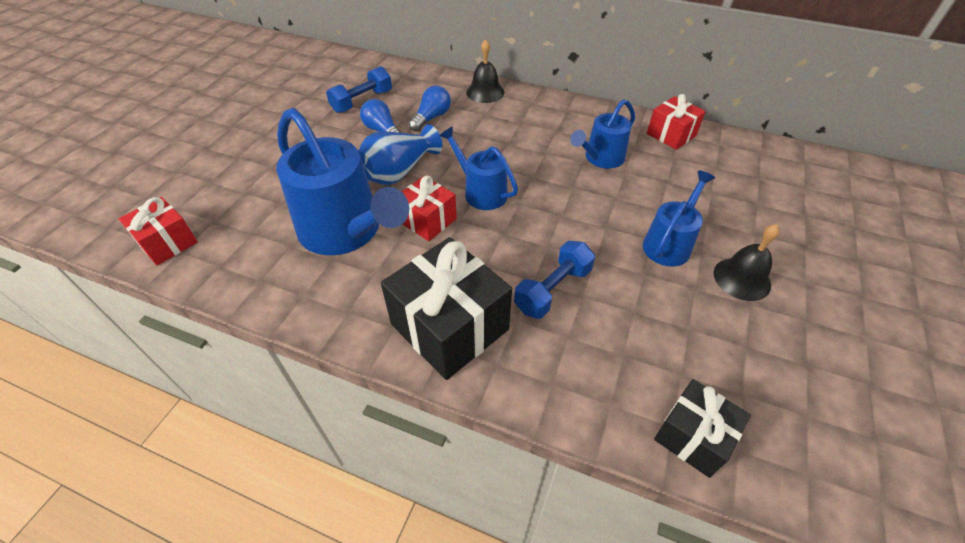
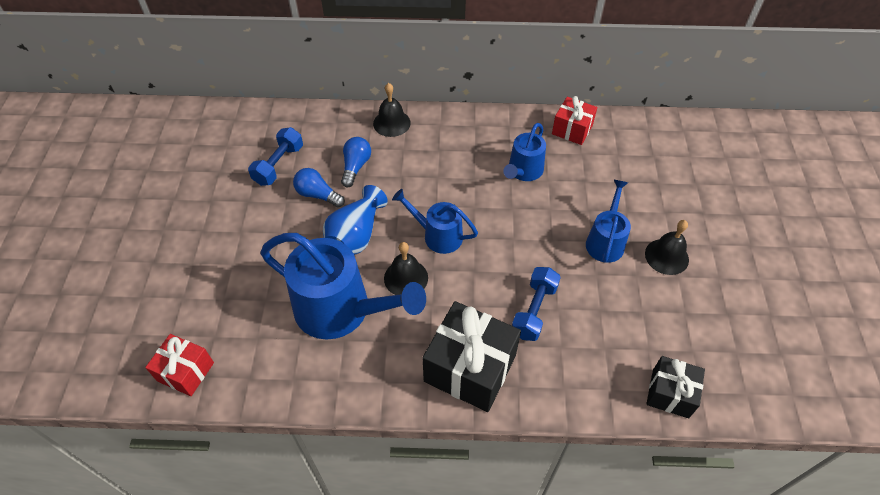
camera: 20 degrees left, 5 degrees up
red gift [402,176,457,241] -> black bell [384,242,428,295]

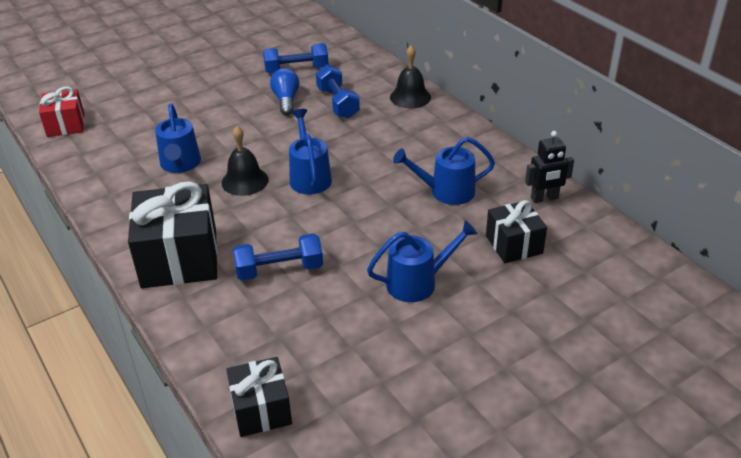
camera: 55 degrees right, 15 degrees down
blue watering can [260,233,426,340] -> blue watering can [155,103,201,173], size x0.55
blue vase [323,185,388,255] -> none
blue light bulb [341,137,371,188] -> blue dumbbell [316,65,360,119]
red gift [552,96,597,145] -> black robot [525,131,574,203]
black bell [645,220,689,275] -> none
none -> black gift [486,200,547,263]

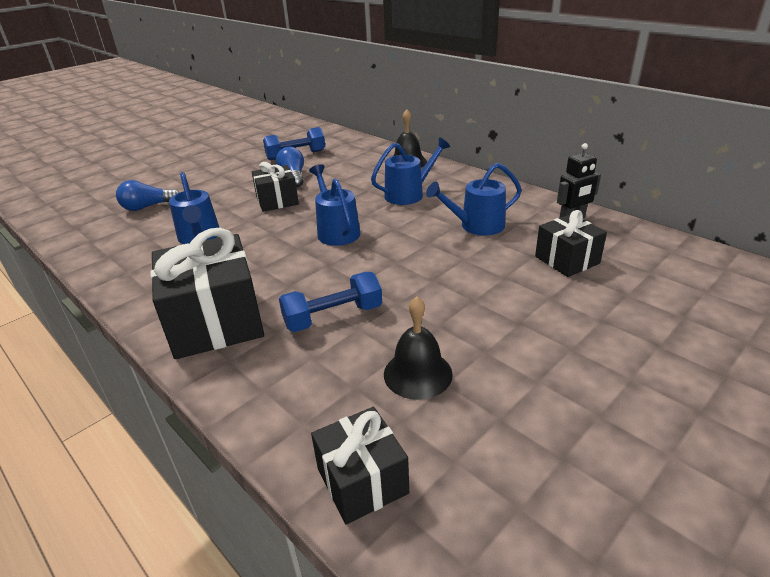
camera: 10 degrees left, 5 degrees down
red gift [39,87,84,137] -> none
black bell [222,126,268,196] -> black bell moved to [384,296,453,400]
blue dumbbell [316,65,360,119] -> none
blue watering can [367,220,478,302] -> blue watering can moved to [371,137,450,205]
none -> blue light bulb [116,180,179,211]
none -> black gift [252,162,299,212]

